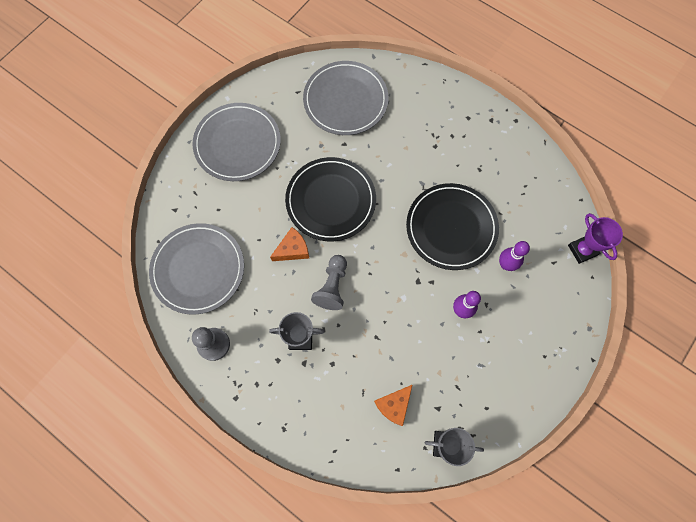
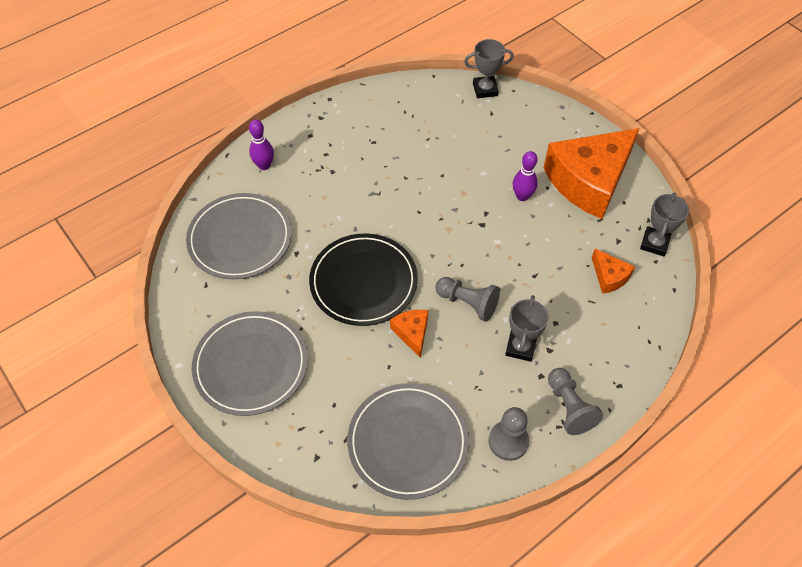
camera: 75 degrees left, 15 degrees down
black plate [406,183,499,270] -> none
purple bowling pin [499,241,530,271] -> purple bowling pin moved to [249,120,274,170]
purple trophy [568,213,623,264] -> grey trophy [464,39,514,98]
none -> orange cheese [543,128,639,219]
none -> grey pawn [548,368,603,435]

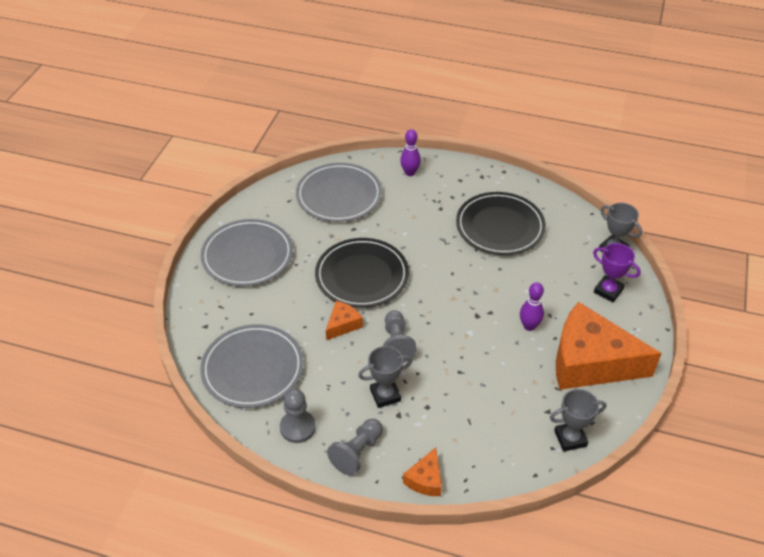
camera: 55 degrees right, 10 degrees down
orange cheese [592,249,635,294] -> orange cheese moved to [403,448,442,496]
none -> black plate [456,192,546,255]
none -> purple trophy [593,243,641,302]

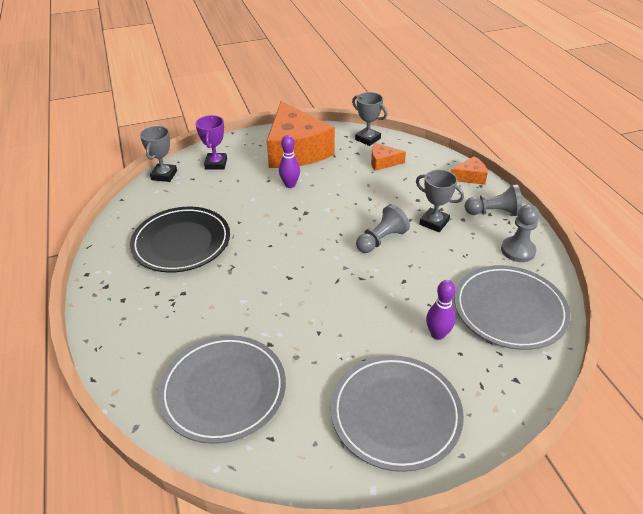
camera: 125 degrees left, 5 degrees down
black plate [315,238,409,308] -> none
orange cheese [326,301,363,340] -> orange cheese moved to [371,143,406,171]
purple bowling pin [400,129,421,176] -> purple bowling pin moved to [426,280,455,340]

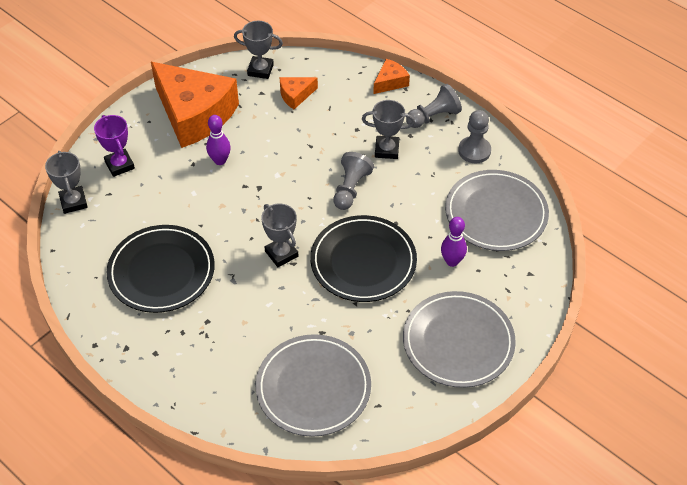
camera: 30 degrees left, 10 degrees up
none -> grey trophy [261,203,298,267]
none -> black plate [310,215,417,302]

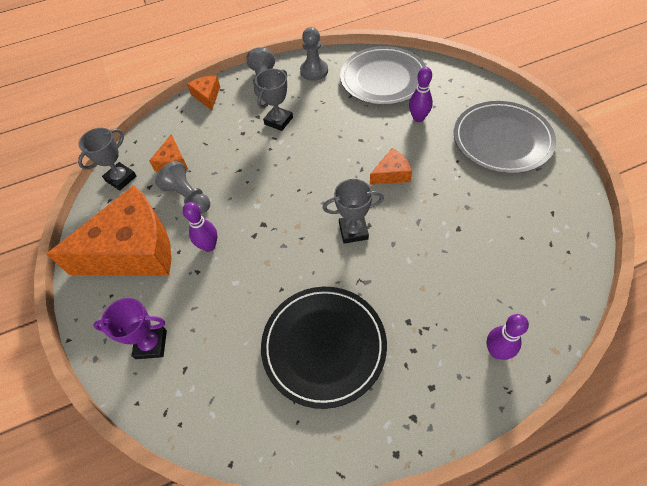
camera: 60 degrees left, 5 degrees up
grey trophy [45,151,88,214] -> none
grey plate [255,334,371,437] -> none
black plate [310,215,417,302] -> orange cheese [370,148,412,185]
grey pawn [333,152,374,210] -> grey pawn moved to [155,161,210,214]
none -> purple bowling pin [486,314,529,360]

